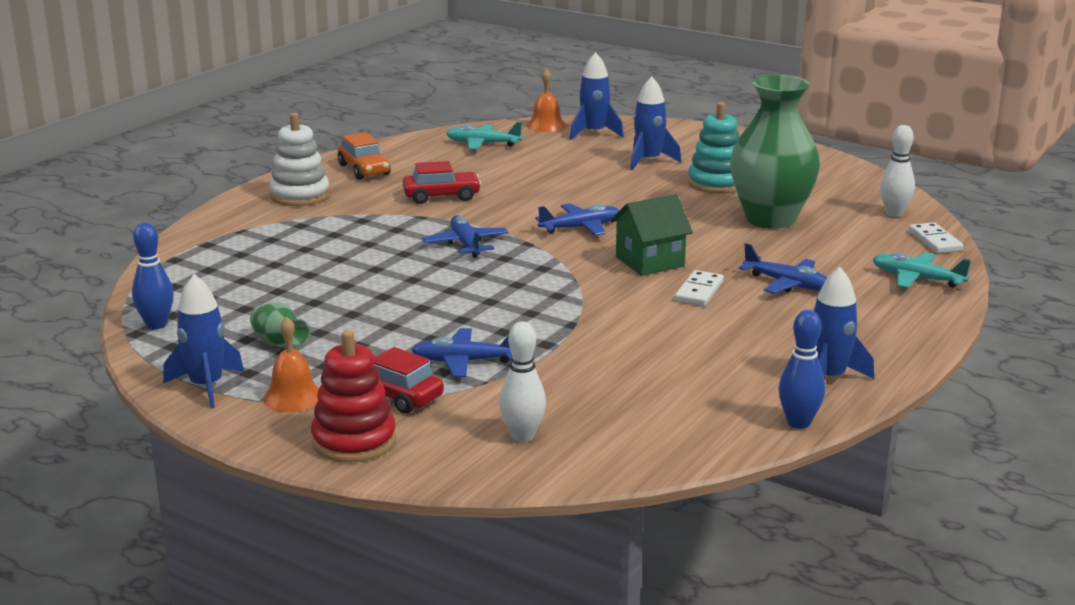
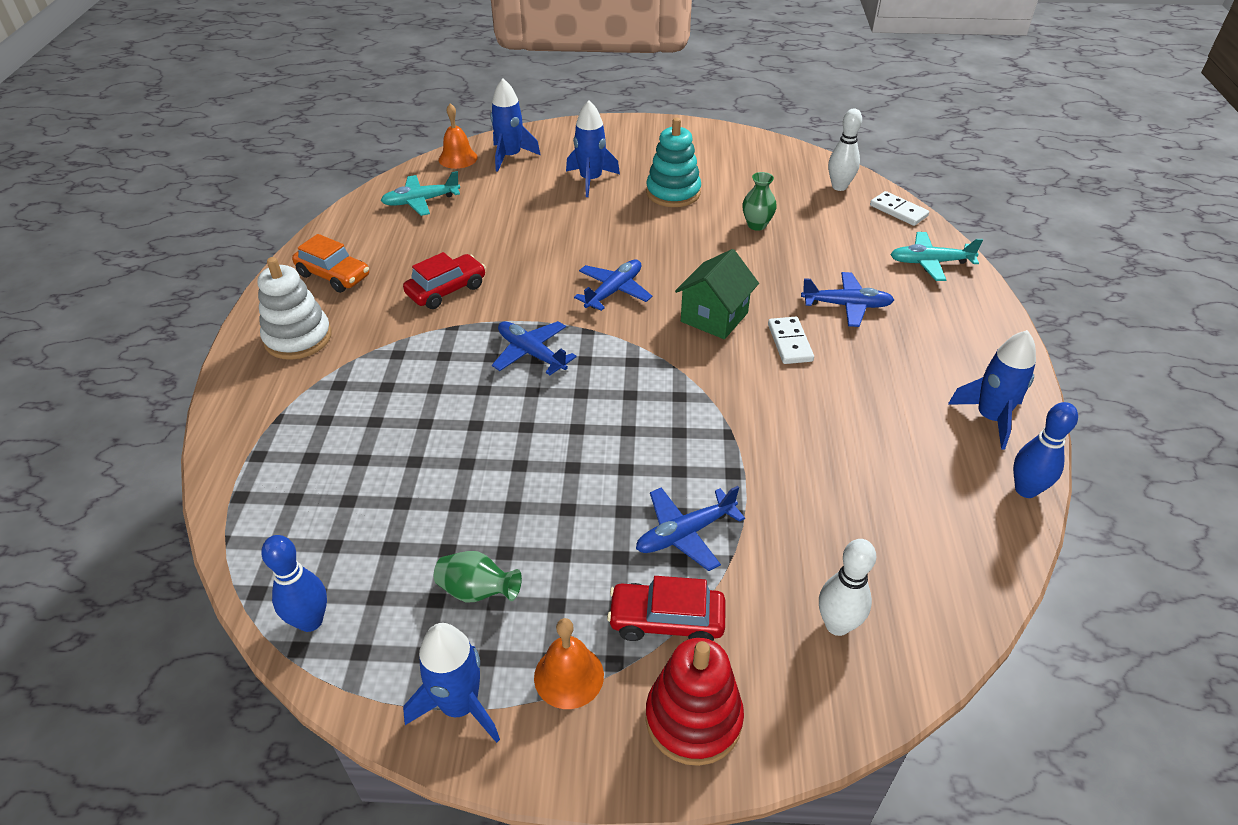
camera: 30 degrees left, 20 degrees up
green vase [730,75,820,229] -> green vase [742,172,777,231], size x0.41

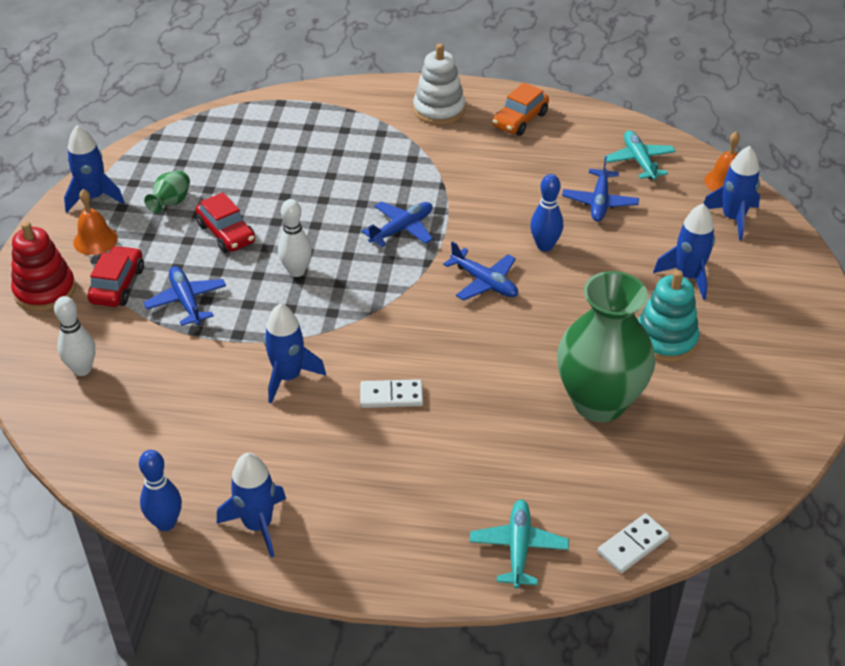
camera: 95 degrees right, 0 degrees up
blue bowling pin [261,535,327,632] -> blue bowling pin moved to [530,174,563,252]
red car [403,252,486,309] -> red car moved to [196,192,255,253]
green house [675,249,759,339] -> none
green vase [742,172,777,231] -> green vase [557,271,655,422], size x2.44
blue plane [801,272,894,327] -> blue plane moved to [562,156,639,222]
white bowling pin [828,109,862,191] -> white bowling pin moved to [278,199,312,277]
none -> blue rocket [264,304,326,404]

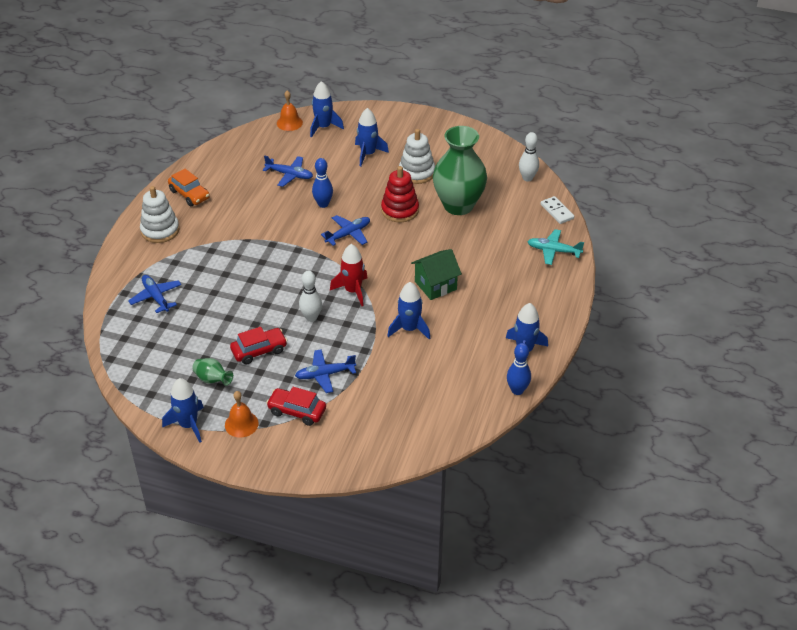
camera: 80 degrees left, 0 degrees up
red stacking toy [11,221,76,311] -> red stacking toy moved to [381,166,419,222]
white bowling pin [54,296,95,376] -> white bowling pin moved to [519,132,539,181]
white domino [360,379,423,408] -> green house [411,249,462,300]
blue plane [362,201,433,247] -> blue plane moved to [128,275,181,313]
turquoise plane [604,130,676,180] -> none
turquoise stacking toy [638,270,699,362] -> white stacking toy [399,129,435,184]
none -> red rocket [330,244,368,306]

